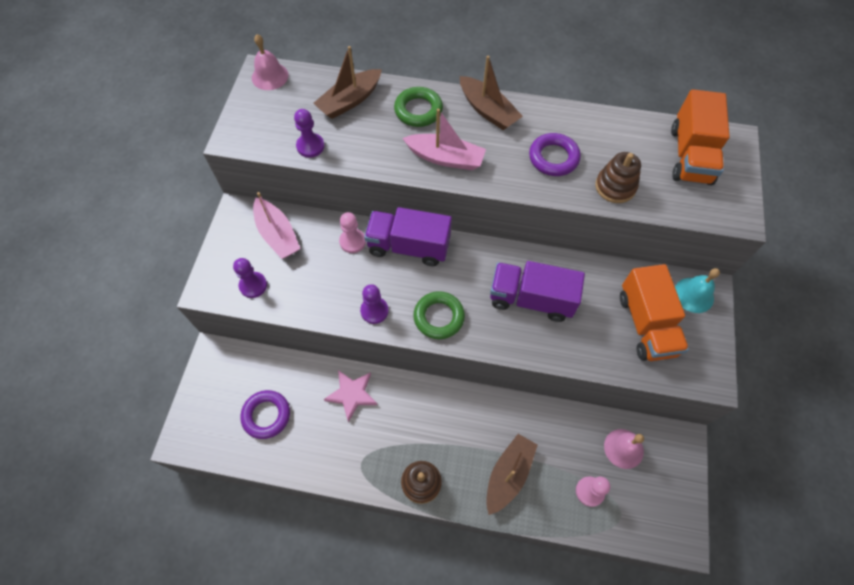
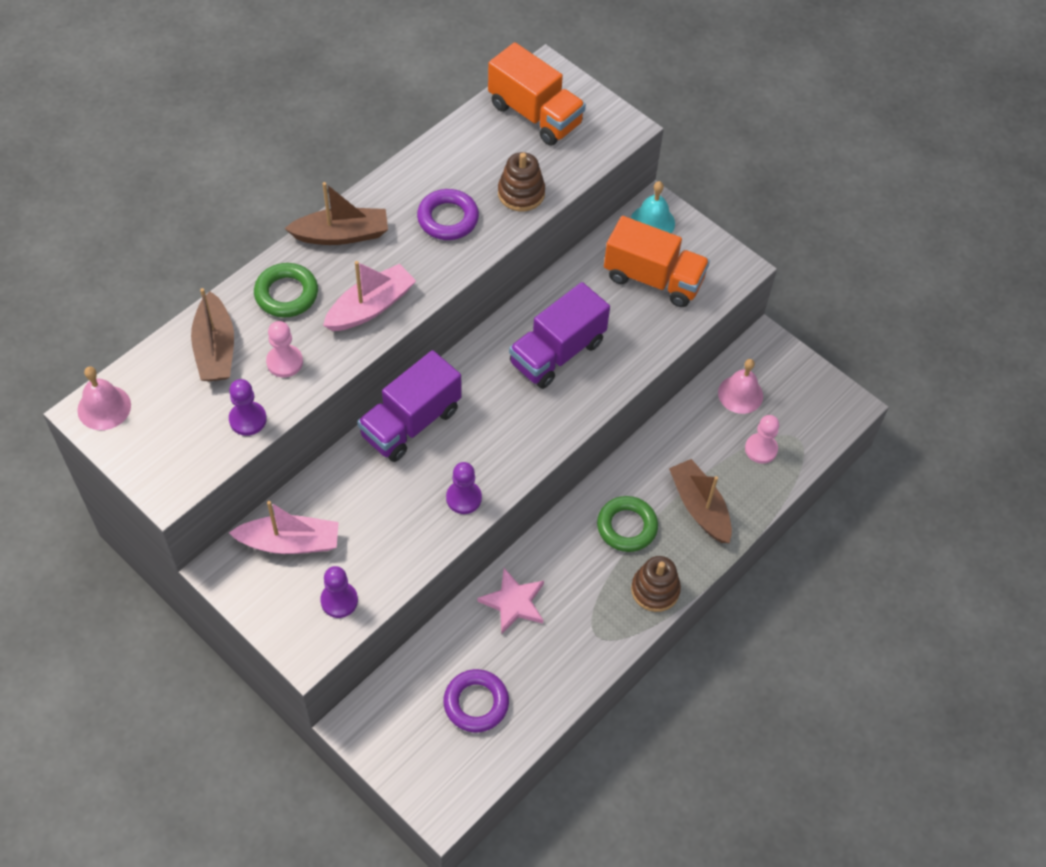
camera: 60 degrees left, 5 degrees down
pink pawn [339,212,366,253] -> pink pawn moved to [266,321,303,378]
green ring [413,291,465,339] -> green ring moved to [597,496,658,552]

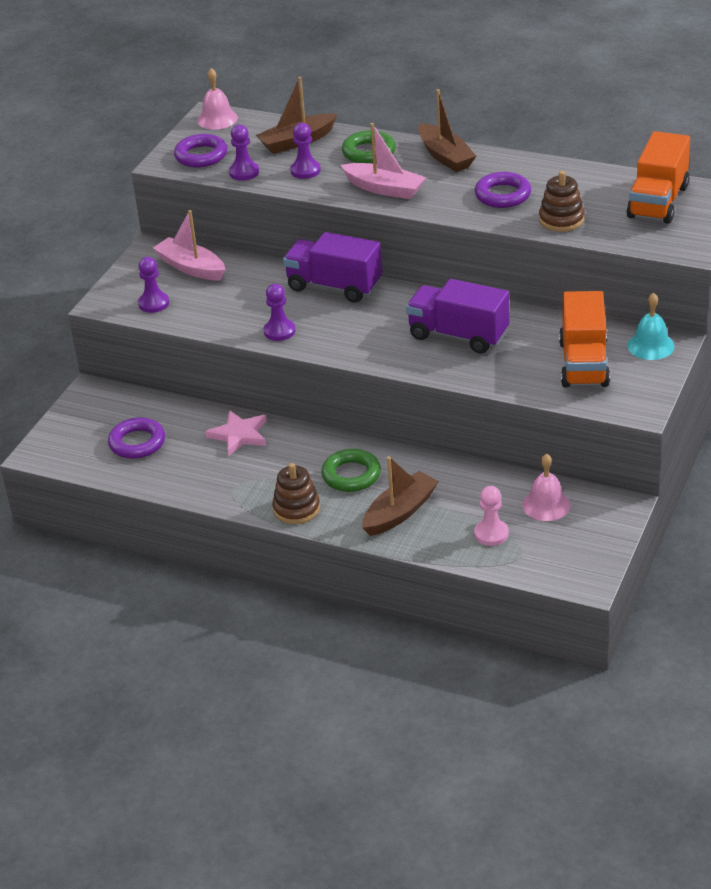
camera: 75 degrees right, 20 degrees down
pink boat [229,501,339,554] -> pink boat turned 150 degrees clockwise [153,210,225,280]
pink pawn [266,321,303,378] -> purple pawn [290,123,321,179]
none -> purple ring [174,134,227,168]

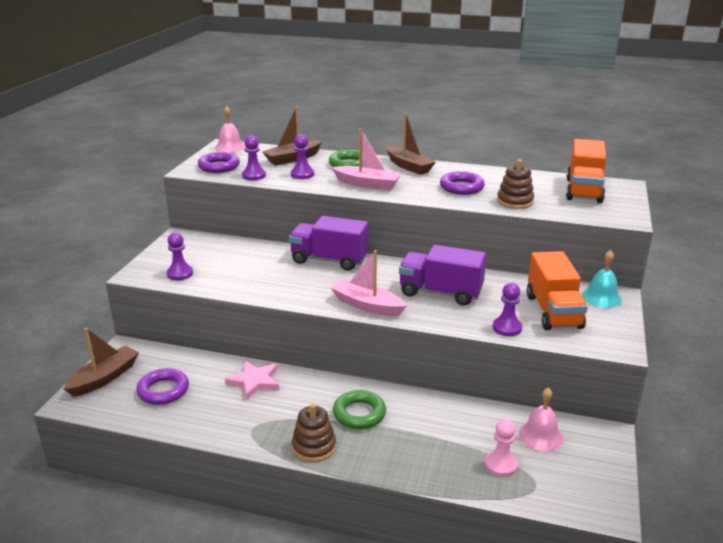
camera: 10 degrees left, 10 degrees down
pink boat [153,210,225,280] -> pink boat moved to [331,250,407,316]
purple pawn [264,284,295,341] -> purple pawn moved to [493,283,522,336]
brown boat [362,456,439,536] -> brown boat moved to [64,328,139,397]

